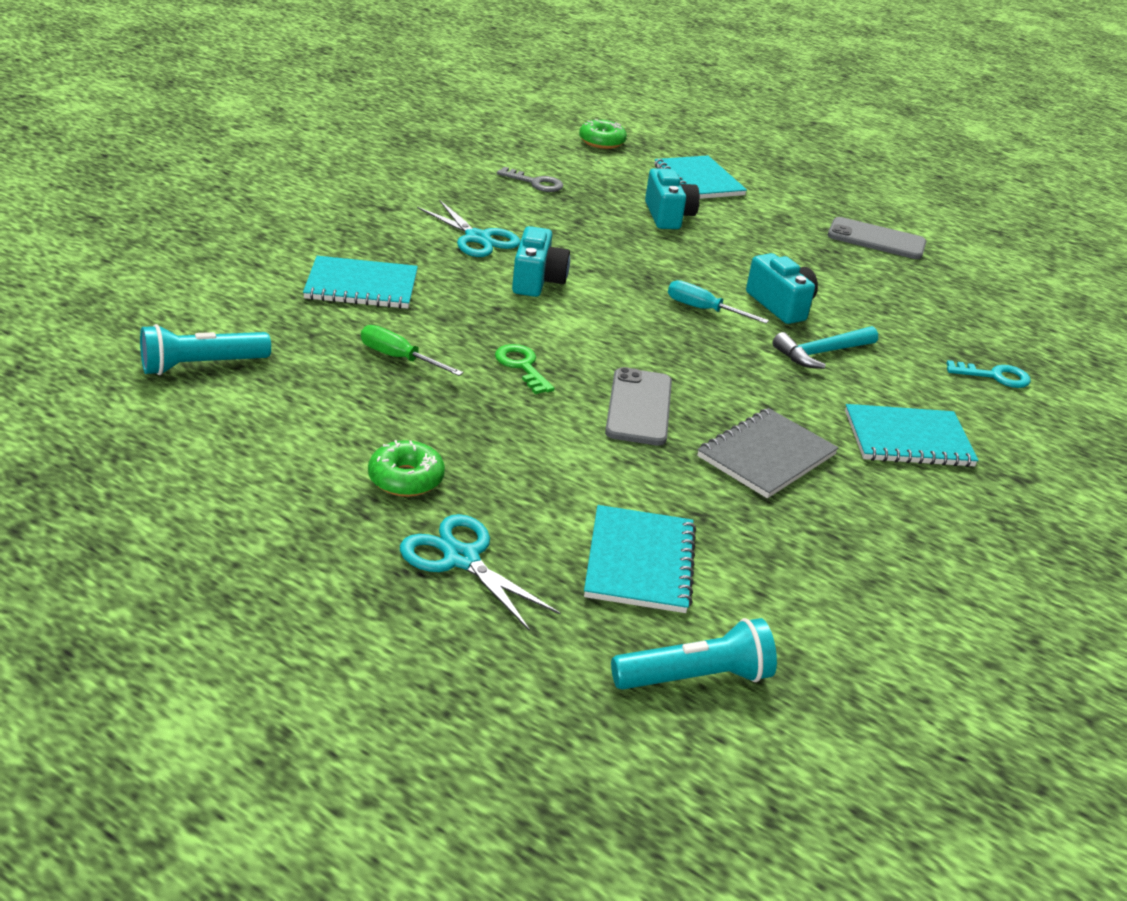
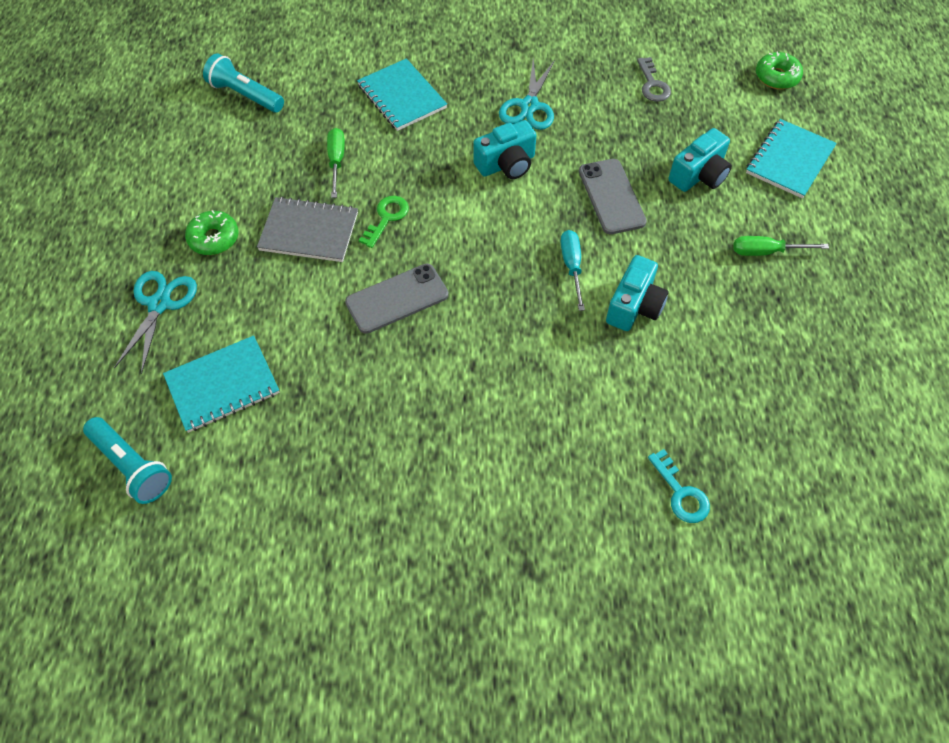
camera: 60 degrees right, 25 degrees up
grey notebook [697,408,839,498] -> grey notebook moved to [257,196,358,262]
turquoise hammer [772,326,878,369] -> none
grey phone [828,217,926,259] -> grey phone moved to [579,159,647,234]
turquoise notebook [845,404,979,467] -> none
none -> green screwdriver [733,236,829,256]

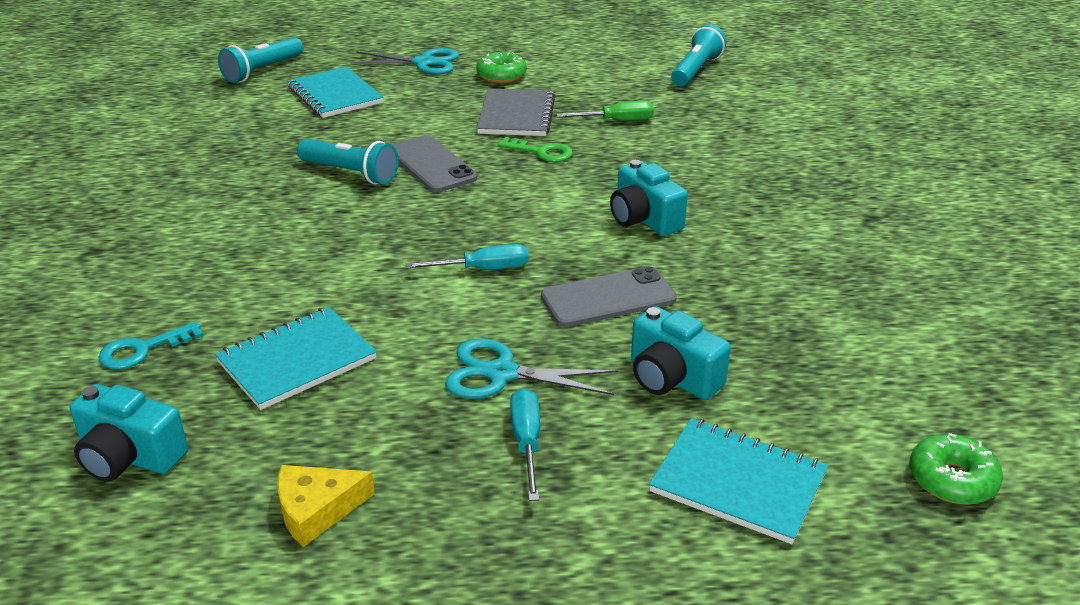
camera: 85 degrees right, 25 degrees down
turquoise notebook [357,58,447,131] -> turquoise notebook moved to [215,307,377,410]
turquoise scissors [499,59,555,130] -> turquoise scissors moved to [445,338,618,399]
turquoise camera [606,255,669,331] -> turquoise camera moved to [70,384,188,482]
grey key [637,57,671,102] -> none
green screwdriver [733,236,829,256] -> turquoise screwdriver [510,388,540,501]
none -> yellow cheese [278,465,375,547]
none -> turquoise flashlight [297,139,399,184]

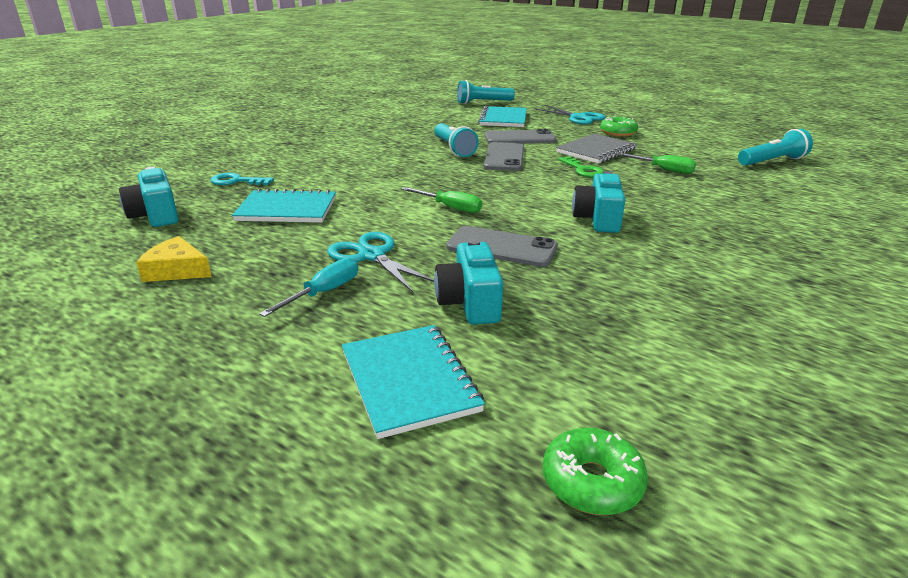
camera: 40 degrees right, 5 degrees down
turquoise screwdriver [406,244,528,269] -> green screwdriver [401,187,482,213]
none -> grey phone [485,129,557,144]

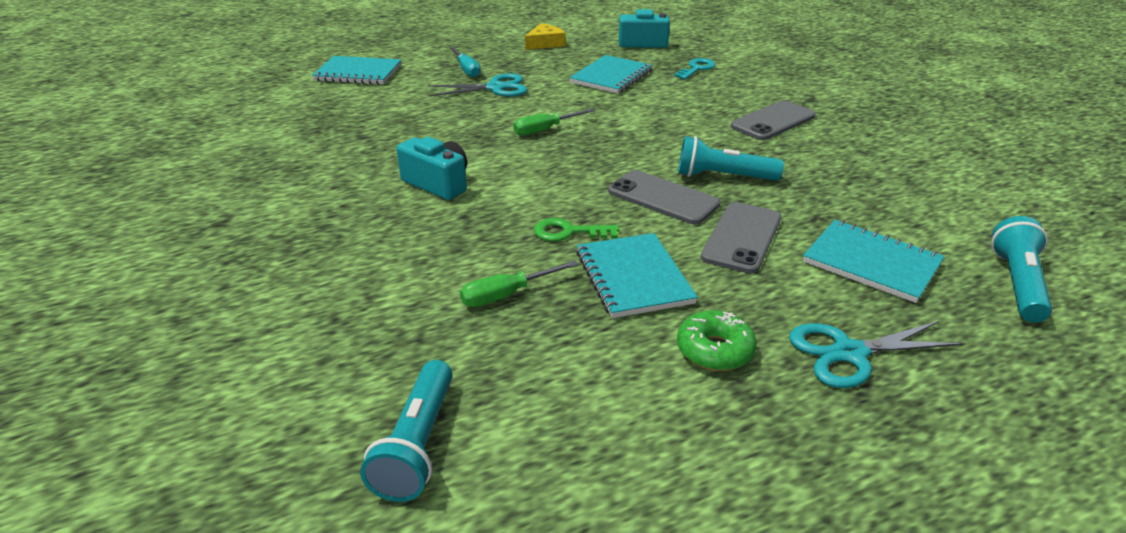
camera: 120 degrees right, 5 degrees up
turquoise camera [434,239,503,325] -> none
grey phone [446,226,558,267] -> grey phone moved to [731,100,816,140]
green donut [543,428,648,515] -> none
grey notebook [556,133,637,164] -> turquoise notebook [576,233,698,318]

